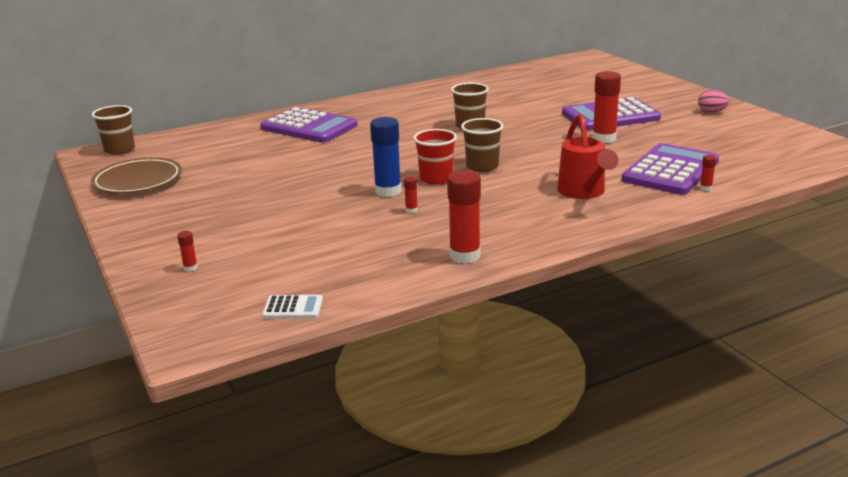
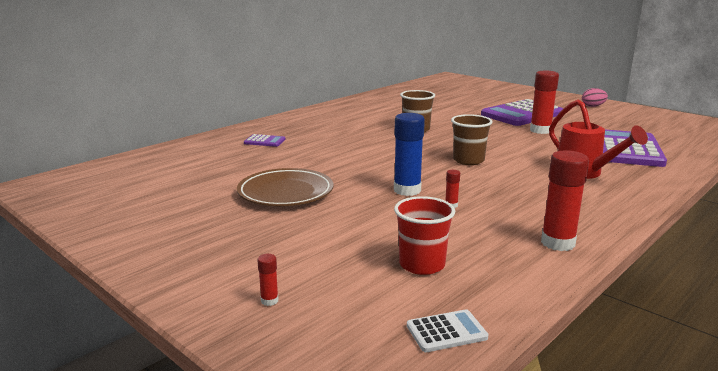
camera: 20 degrees left, 5 degrees down
brown plate [91,158,182,194] -> brown plate moved to [237,168,333,206]
brown cup [92,105,135,155] -> none
purple calculator [260,107,358,143] -> purple calculator [244,134,285,147], size x0.43
red cup [413,129,457,185] -> red cup moved to [394,196,456,275]
red glue stick [700,155,716,191] -> none

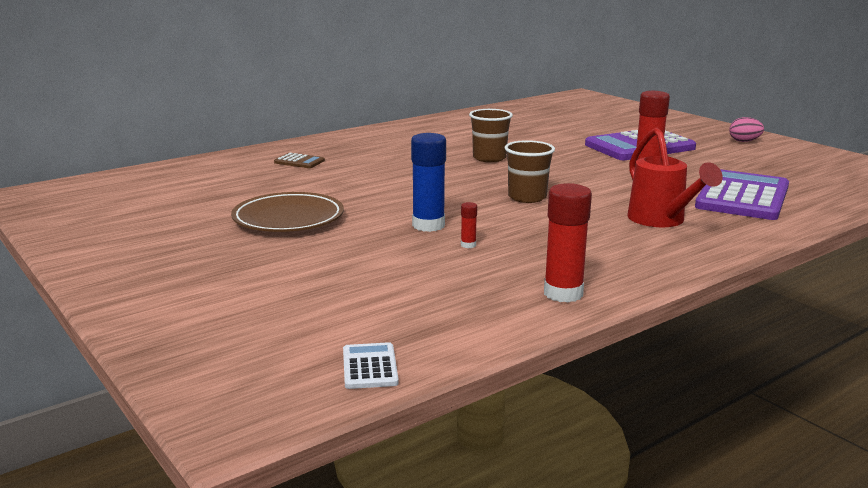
camera: 10 degrees right, 0 degrees up
purple calculator [244,134,285,147] -> brown calculator [274,153,325,168]
red glue stick [257,254,279,306] -> none
red cup [394,196,456,275] -> none
white calculator [407,309,489,352] -> white calculator turned 90 degrees counterclockwise [343,342,399,389]

